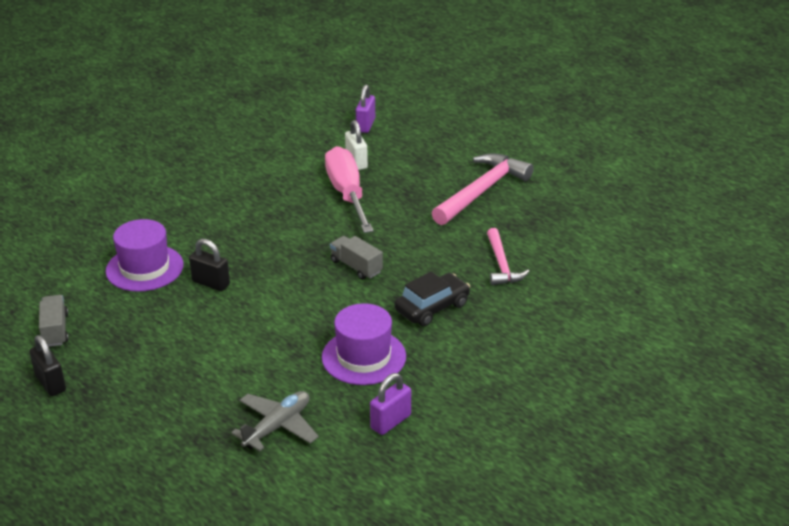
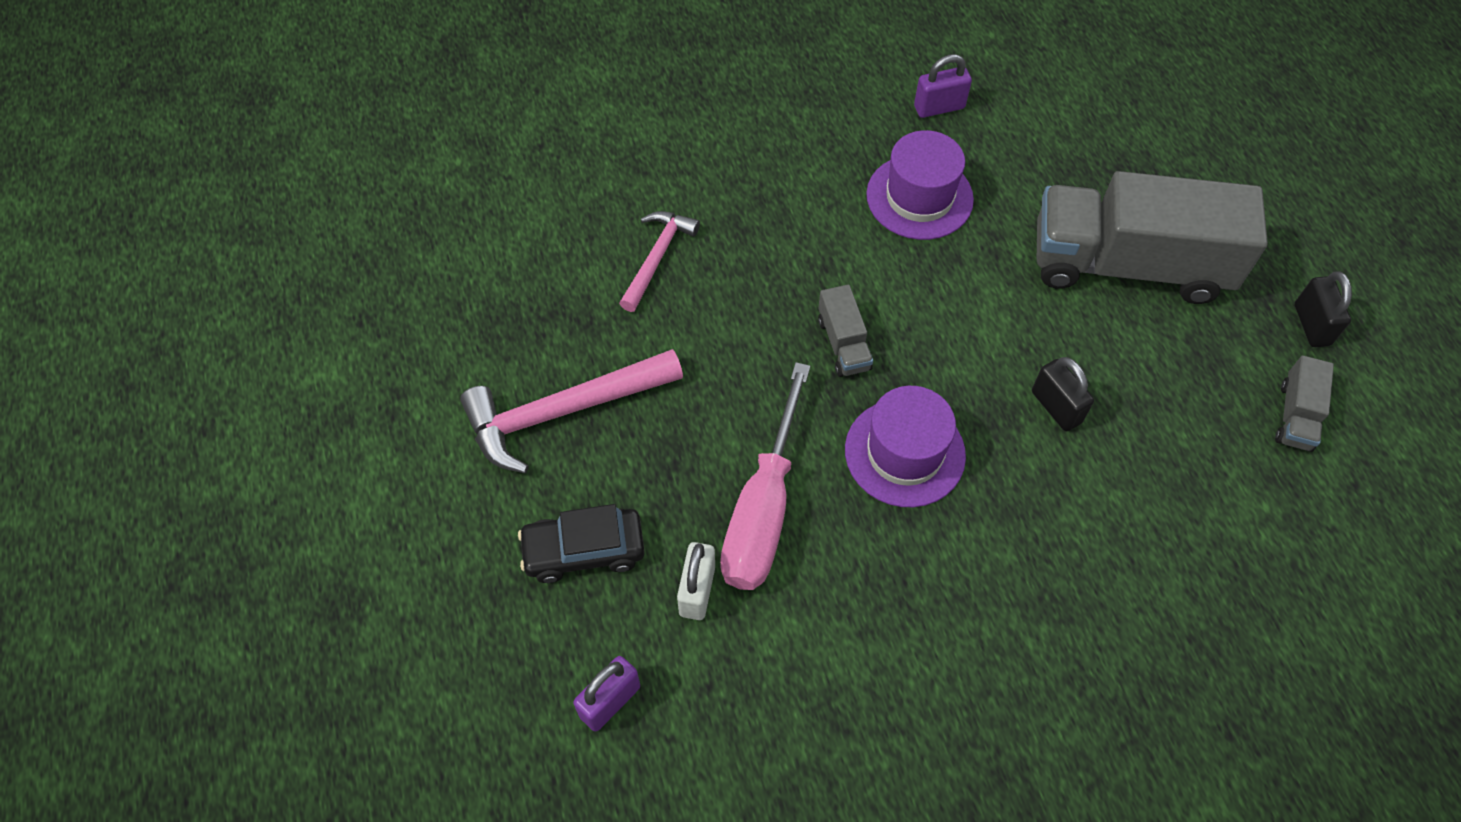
camera: 150 degrees left, 25 degrees up
purple hat [106,219,184,292] -> purple hat moved to [845,386,966,507]
grey plane [231,391,319,451] -> none
black car [394,272,470,326] -> black car moved to [518,504,645,583]
none -> grey truck [1037,171,1268,304]

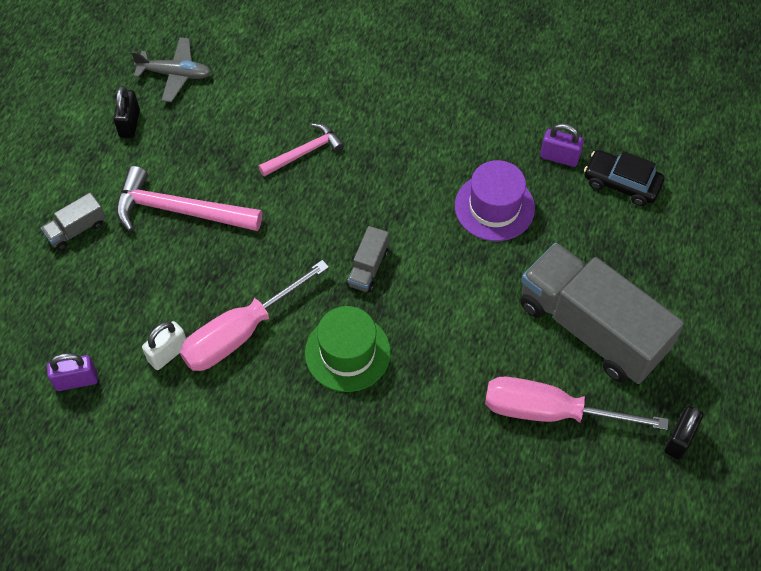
camera: 35 degrees right, 0 degrees up
black car [518,504,645,583] -> black car moved to [584,150,665,206]
purple hat [845,386,966,507] -> green hat [305,306,391,392]
black padlock [1032,357,1094,431] -> black padlock moved to [113,85,140,138]
grey truck [1275,355,1334,452] -> grey truck moved to [41,192,106,250]
none -> grey plane [131,38,211,102]
none -> pink screwdriver [485,377,669,430]

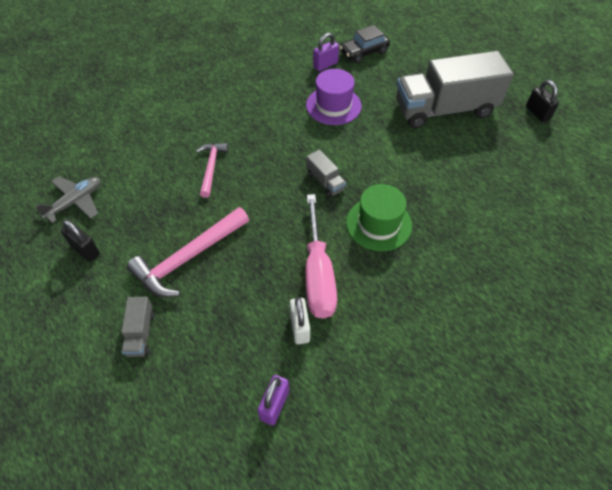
camera: 55 degrees left, 5 degrees down
pink screwdriver [485,377,669,430] -> none

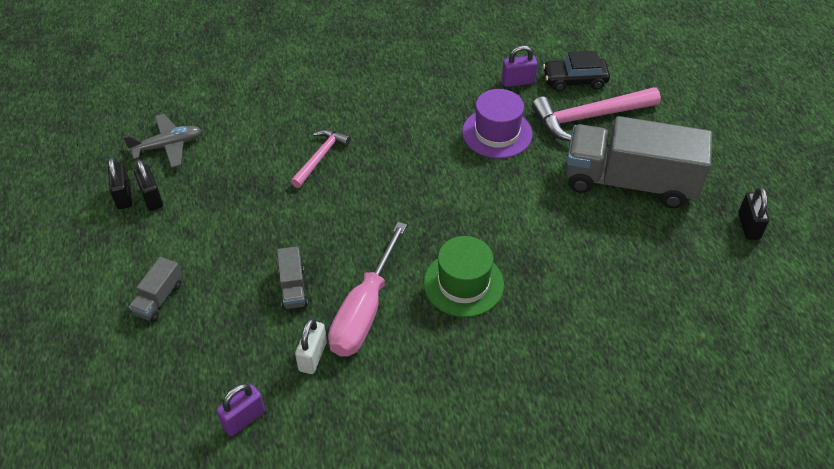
camera: 25 degrees right, 5 degrees down
pink hammer [127,207,249,297] -> pink hammer moved to [532,87,661,141]
grey truck [306,149,346,198] -> grey truck moved to [277,246,308,310]
none -> black padlock [108,157,132,209]

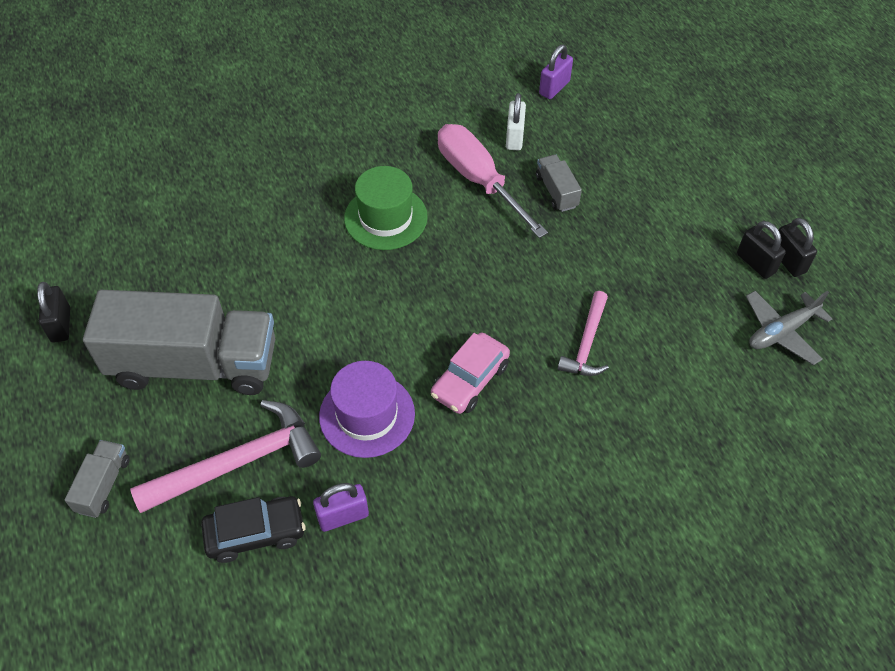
camera: 170 degrees right, 5 degrees up
grey truck [129,257,182,322] -> grey truck moved to [64,440,130,518]
pink screwdriver [328,222,407,356] -> pink screwdriver turned 45 degrees counterclockwise [438,124,548,238]
none -> pink car [431,333,510,414]

